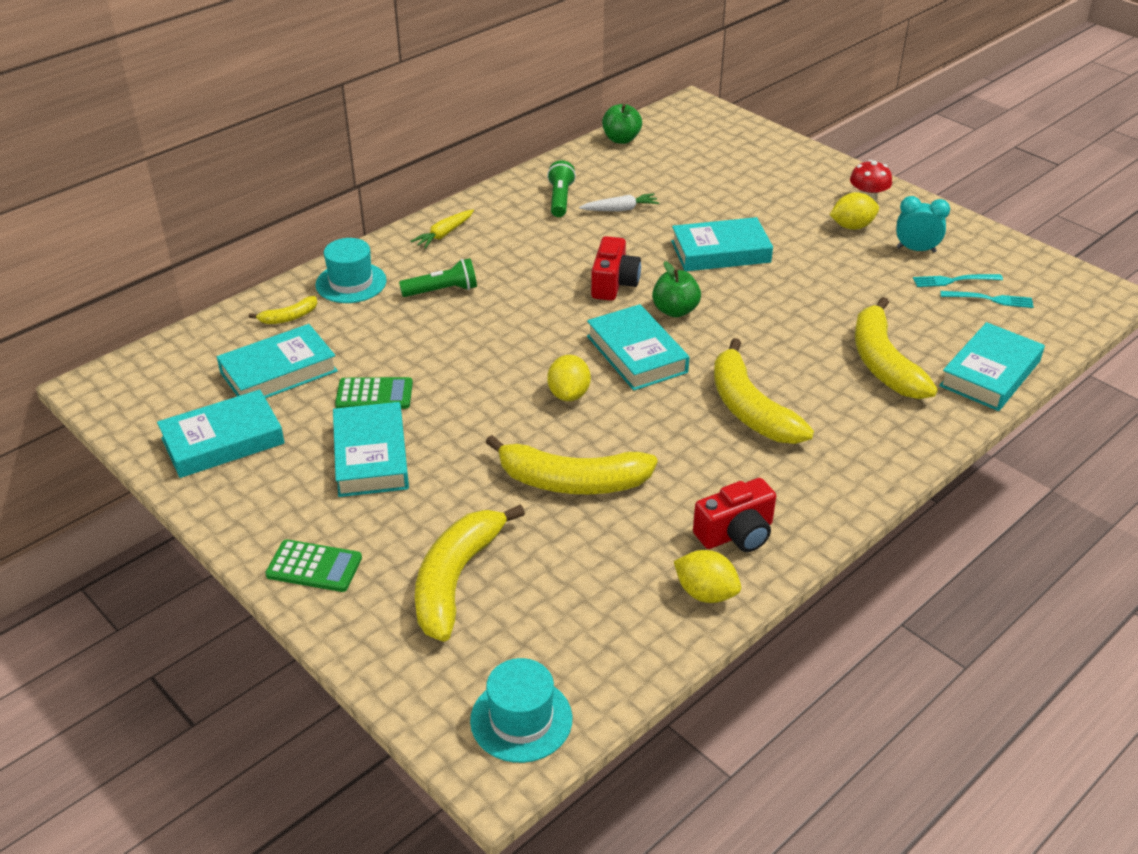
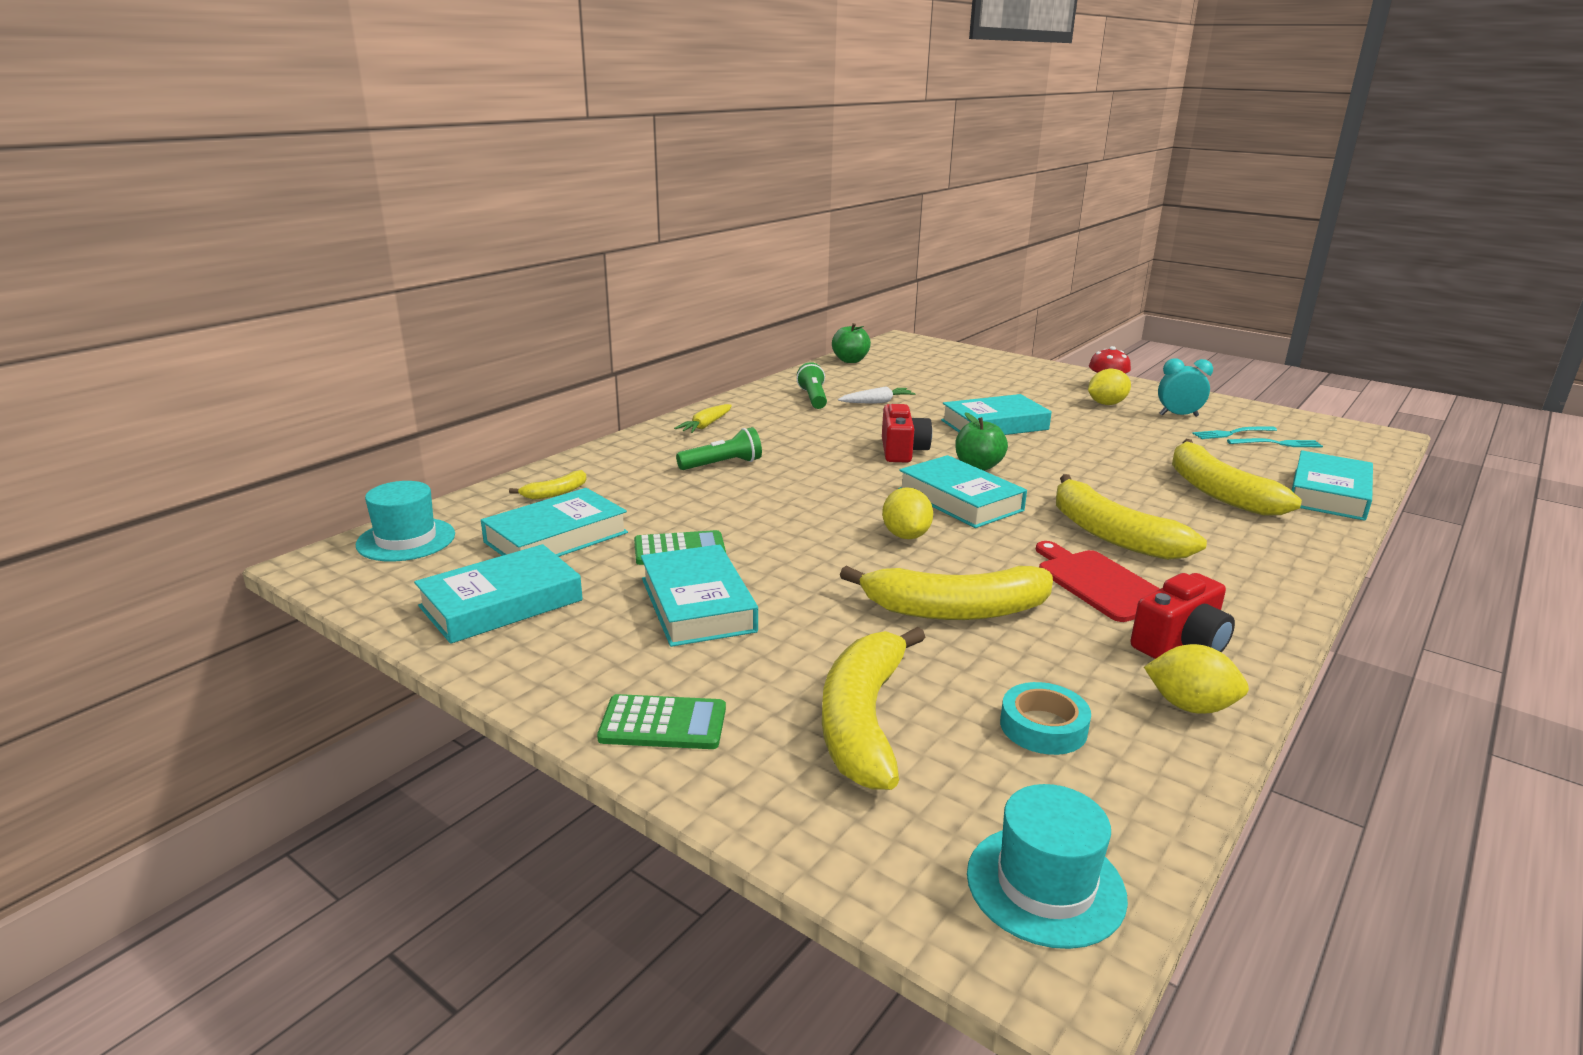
camera: 10 degrees left, 15 degrees down
turquoise hat [316,238,387,303] -> turquoise hat moved to [356,481,455,561]
none -> turquoise tape [1000,682,1091,755]
none -> red cutting board [1036,541,1160,622]

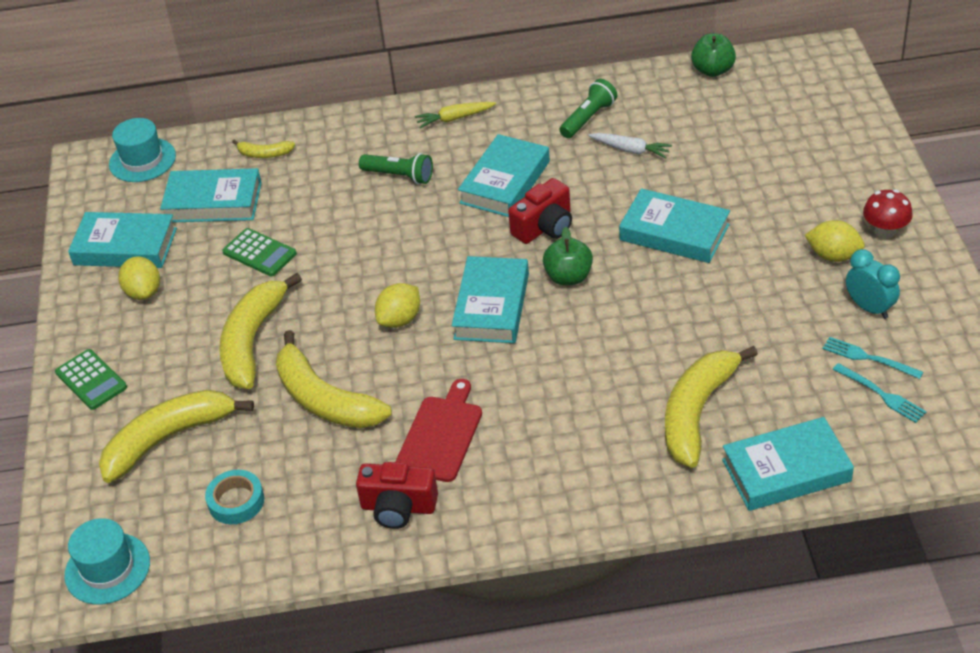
camera: 50 degrees right, 20 degrees up
turquoise book [641,544,758,647] -> turquoise book moved to [458,134,550,217]
yellow banana [1056,474,1207,560] -> yellow banana moved to [219,273,302,389]
yellow lemon [1144,644,1249,714] -> yellow lemon moved to [119,257,160,300]

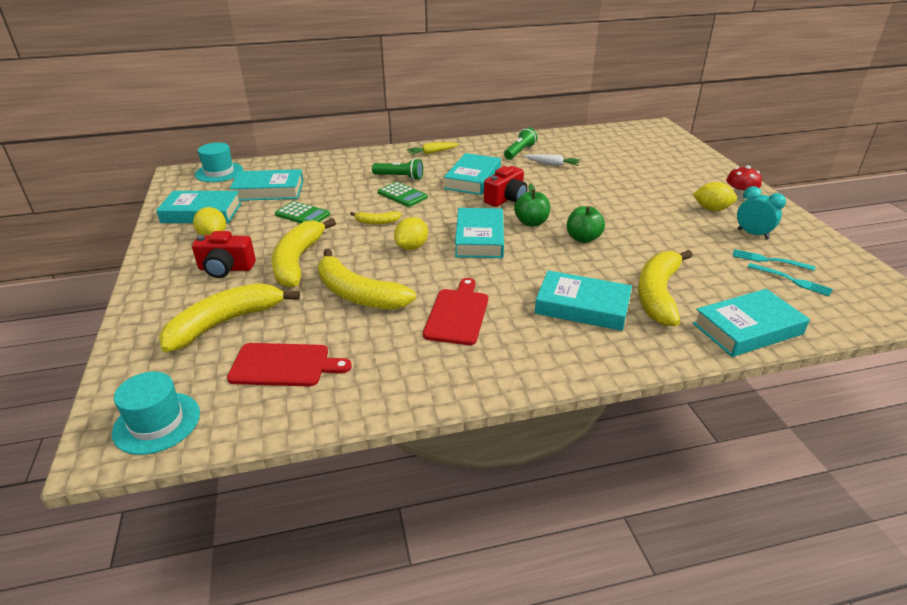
camera: 10 degrees left, 10 degrees down
green calculator [55,349,127,410] -> green calculator moved to [378,182,428,207]
turquoise tape [205,470,264,524] -> red cutting board [227,343,352,386]
yellow banana [232,140,295,158] -> yellow banana moved to [350,212,401,225]
red camera [356,462,438,529] -> red camera moved to [192,231,256,278]
turquoise book [619,188,730,263] -> turquoise book moved to [535,270,632,331]
green apple [691,34,736,77] -> green apple moved to [567,206,605,243]

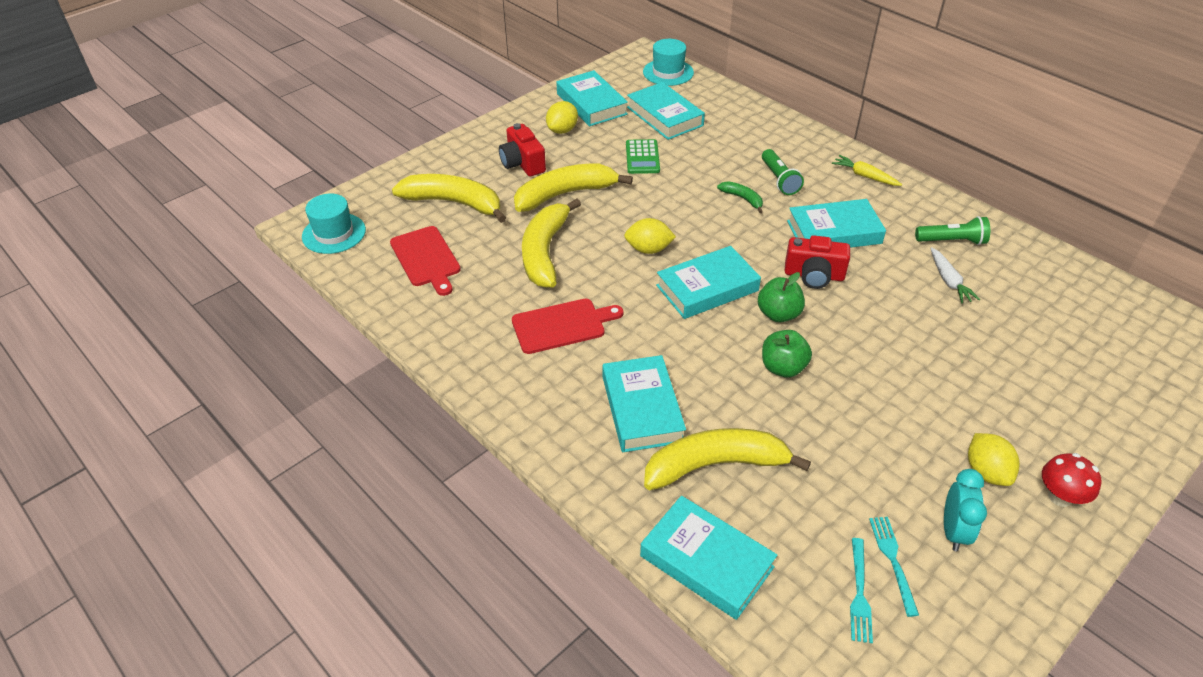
camera: 60 degrees right, 10 degrees up
yellow banana [350,212,401,225] -> none
green calculator [378,182,428,207] -> green banana [717,181,763,213]

